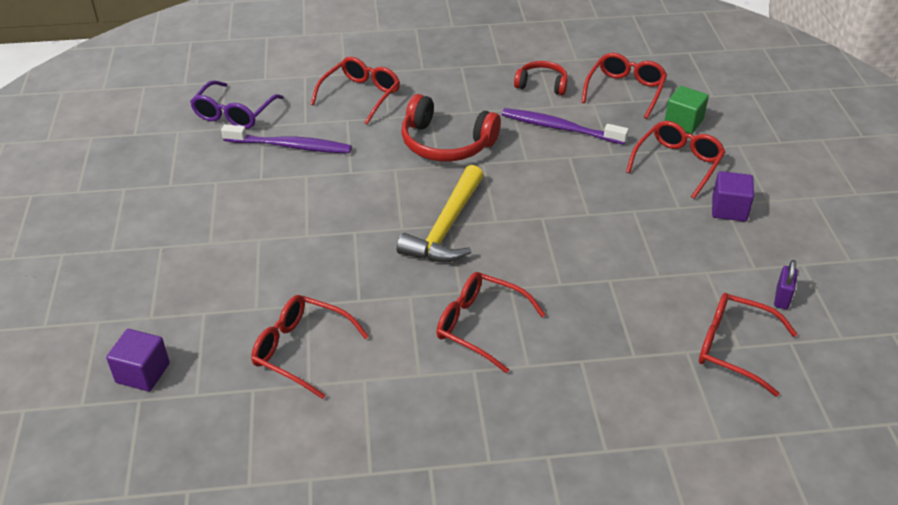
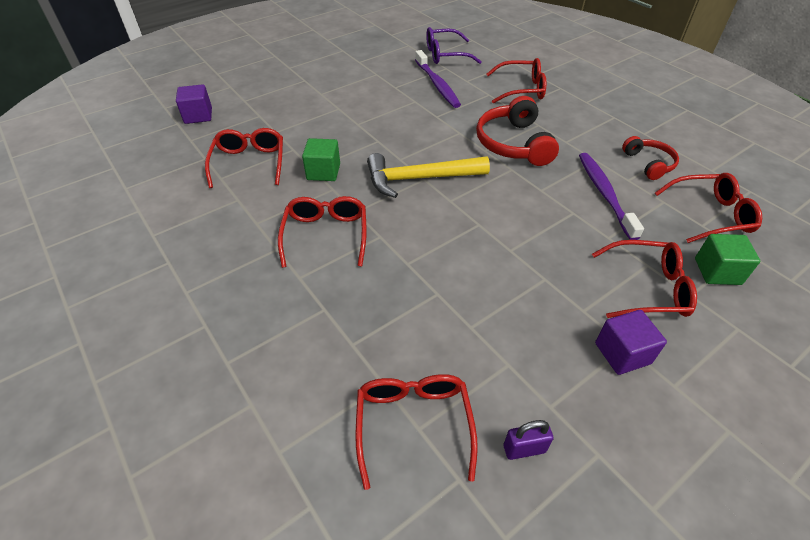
camera: 60 degrees right, 5 degrees up
none -> green cube [302,138,340,181]

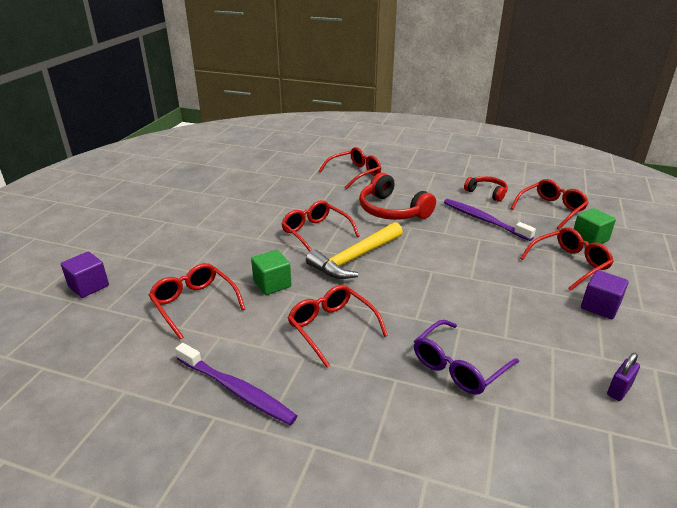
camera: 35 degrees left, 15 degrees down
red glasses [356,374,478,490] -> red glasses moved to [281,200,360,252]
purple toothbrush [415,50,461,108] -> purple toothbrush moved to [175,343,297,425]
purple glasses [426,27,482,64] -> purple glasses moved to [414,320,519,395]

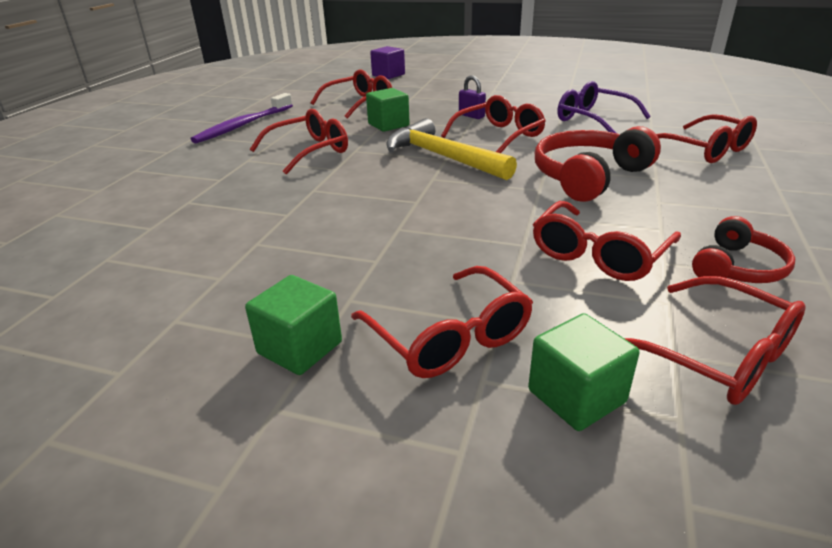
camera: 90 degrees right, 0 degrees up
purple glasses [414,320,519,395] -> purple glasses moved to [557,81,651,133]
purple toothbrush [444,199,536,241] -> red glasses [533,201,681,281]
purple cube [581,270,629,319] -> green cube [245,275,342,375]
purple padlock [607,353,640,401] -> purple padlock moved to [459,75,486,119]

